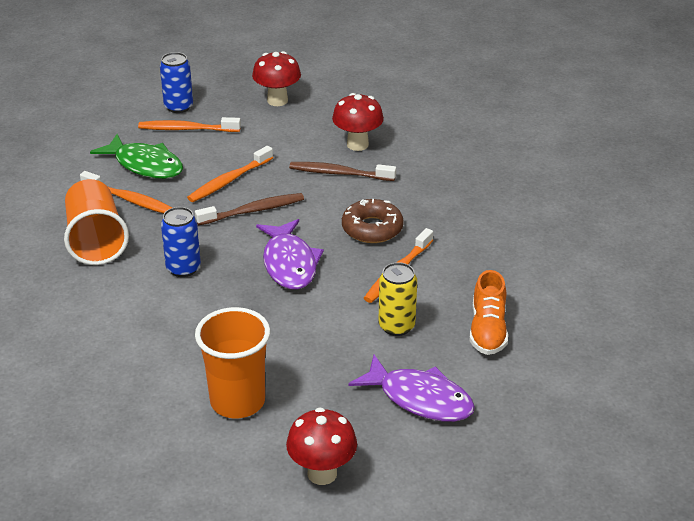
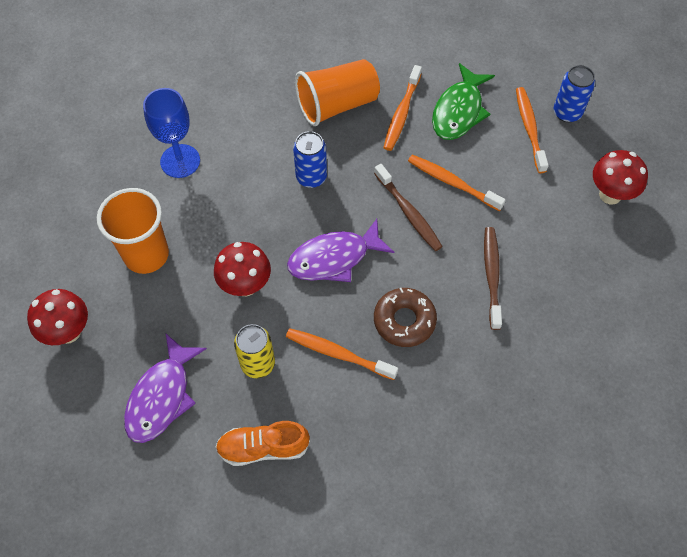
camera: 80 degrees right, 25 degrees up
red mushroom [332,93,384,151] -> red mushroom moved to [214,242,271,296]
none -> blue goblet [143,88,200,178]

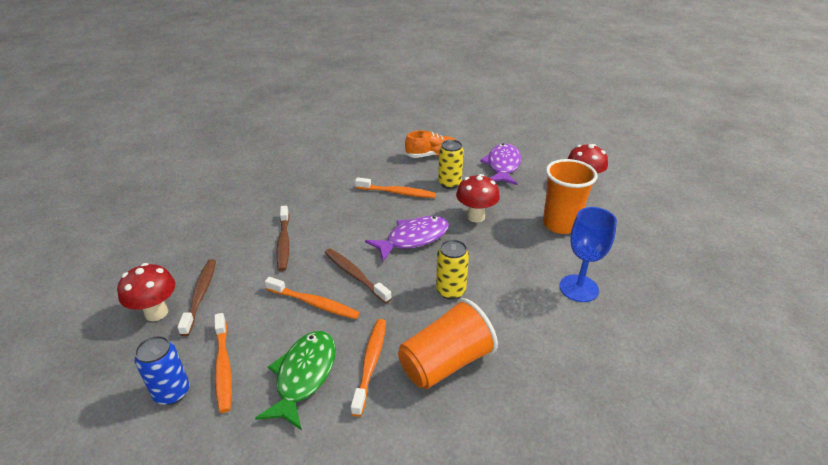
camera: 170 degrees right, 25 degrees down
blue can [293,131,327,188] -> yellow can [436,239,469,300]
brown donut [374,288,437,347] -> none
none -> brown toothbrush [177,259,216,336]

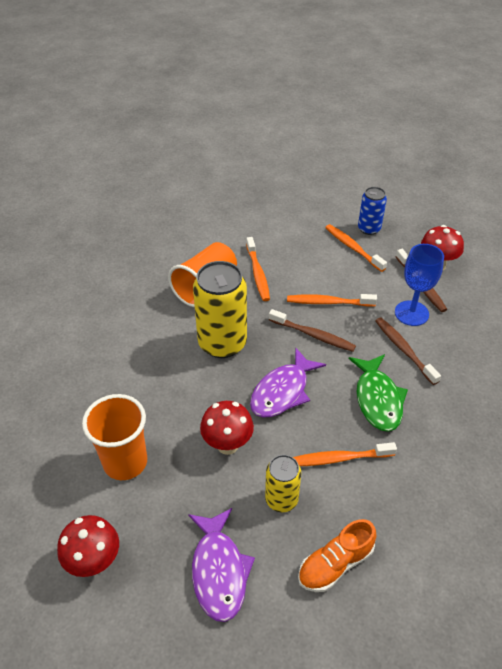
camera: 160 degrees right, 10 degrees up
green fish [255,331,336,430] -> green fish moved to [349,354,408,432]
yellow can [436,239,469,300] -> yellow can [193,261,247,358], size x1.78
blue goblet [560,207,617,302] -> blue goblet moved to [395,244,444,326]

